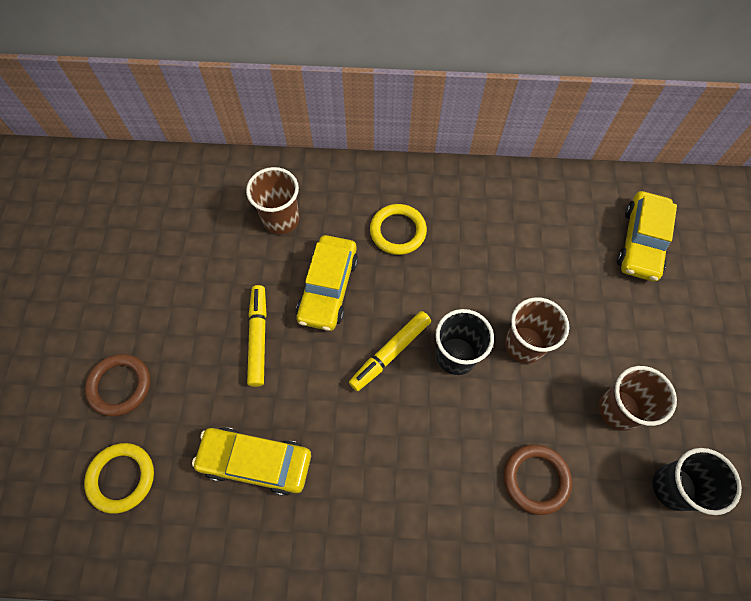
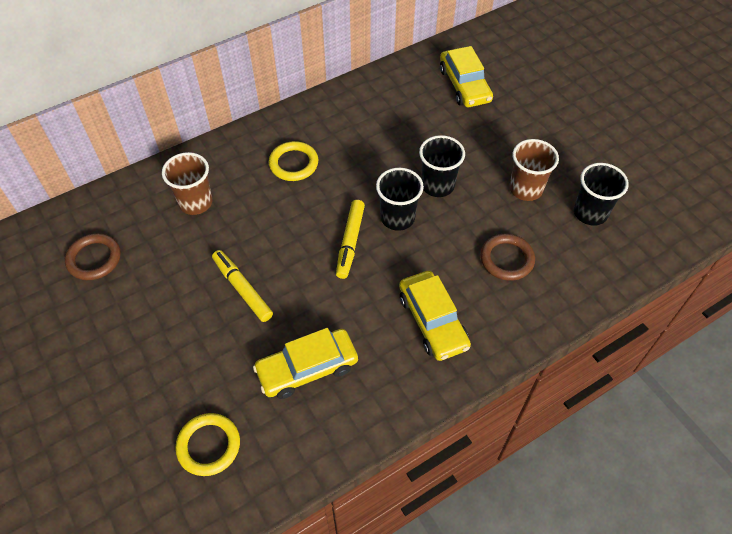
camera: 35 degrees left, 10 degrees down
brown ring [85,354,150,416] -> brown ring moved to [65,233,121,280]
yellow car [296,235,358,331] -> yellow car moved to [399,271,471,361]
brown cup [505,297,569,364] -> black cup [419,135,465,197]

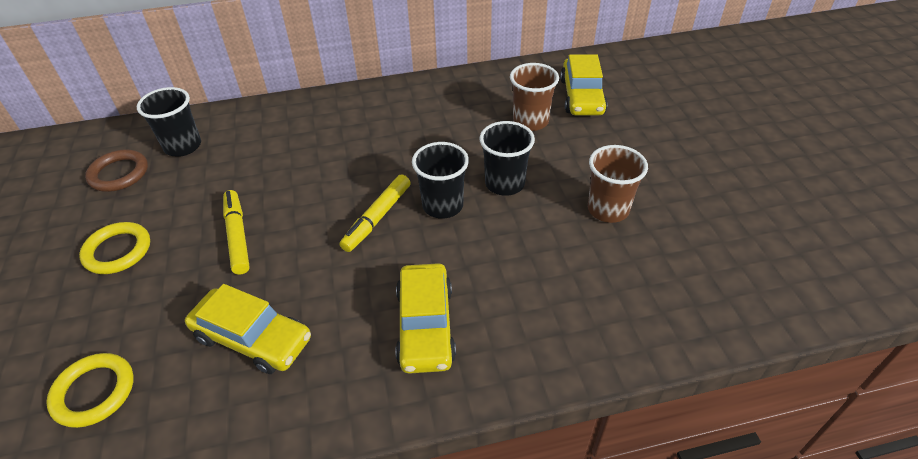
camera: 20 degrees right, 10 degrees down
brown cup [162,152,213,215] -> brown cup moved to [510,63,559,131]
yellow car [253,328,358,399] -> yellow car turned 150 degrees counterclockwise [185,284,311,374]
yellow ring [269,141,318,181] -> yellow ring moved to [79,222,150,274]
brown ring [480,234,535,281] -> none
black cup [574,163,629,226] -> black cup moved to [137,87,201,157]

